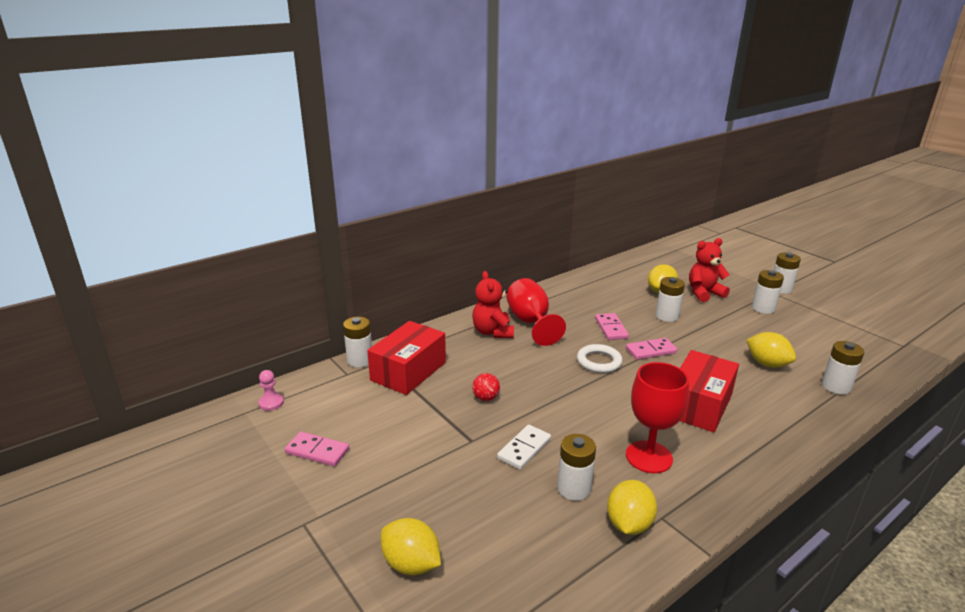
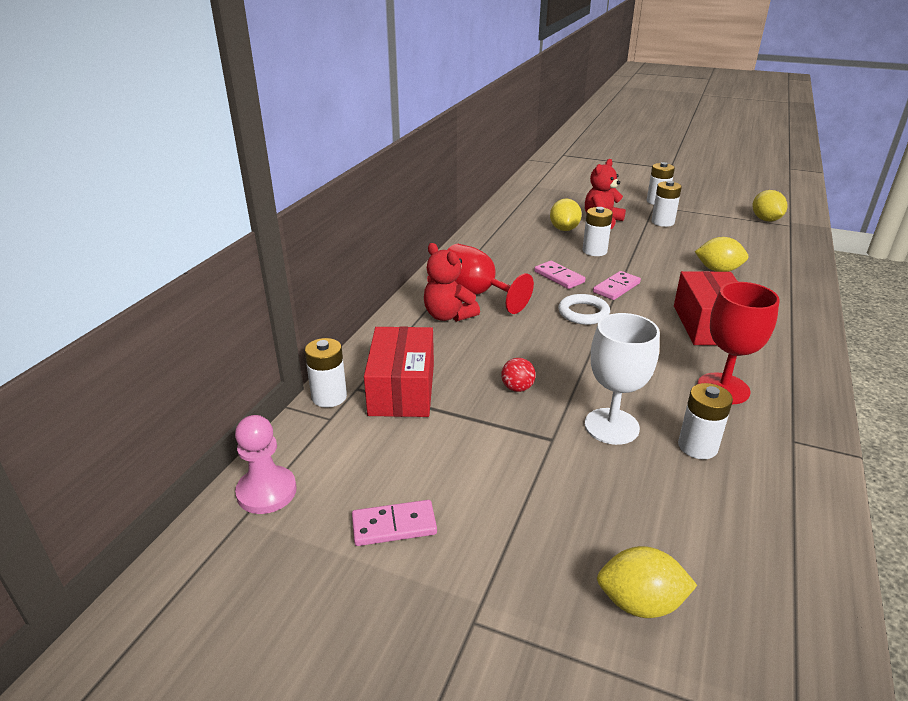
camera: 30 degrees left, 5 degrees up
pink pawn [258,370,284,411] -> pink pawn [235,415,297,514], size x1.65
white domino [497,425,551,470] -> white goblet [585,313,660,445]
yellow lemon [607,480,657,535] -> yellow lemon moved to [753,190,787,222]
white battery [822,341,864,394] -> none

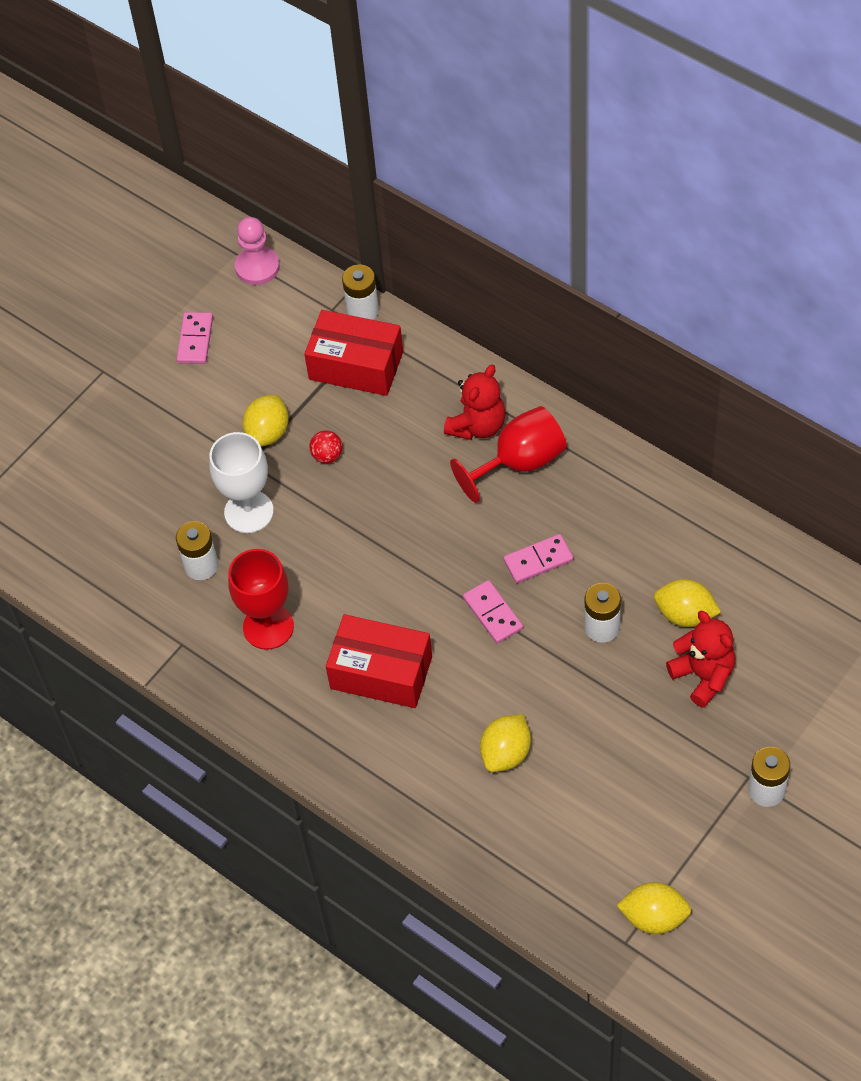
camera: 110 degrees right, 25 degrees up
red teddy bear [424,243,480,322] -> red teddy bear turned 150 degrees clockwise [444,365,506,440]
white ring [558,294,610,325] -> none
yellow lemon [597,546,697,618] -> yellow lemon moved to [243,395,289,446]
white battery [651,181,682,227] -> none

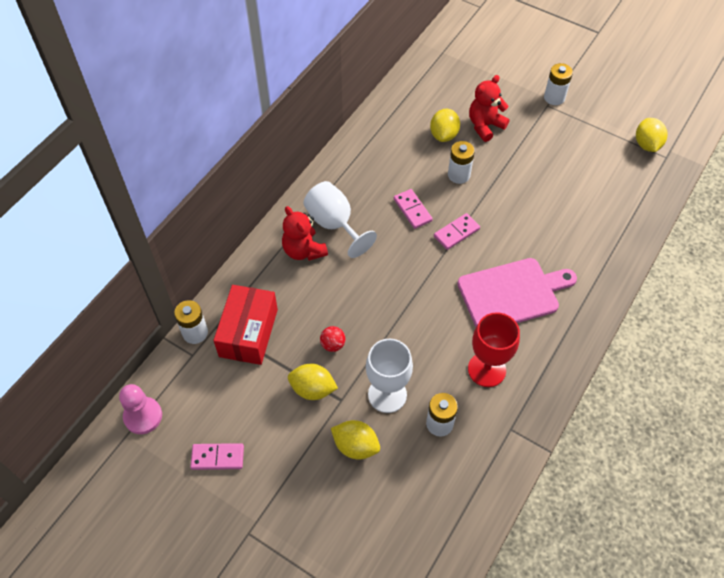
camera: 100 degrees left, 0 degrees up
red box [326,614,432,708] -> pink cutting board [457,258,577,327]
red teddy bear [444,365,506,440] -> red teddy bear turned 150 degrees counterclockwise [282,206,328,261]
red goblet [450,406,567,503] -> white goblet [303,181,377,258]
yellow lemon [480,714,531,772] -> yellow lemon moved to [331,420,380,460]

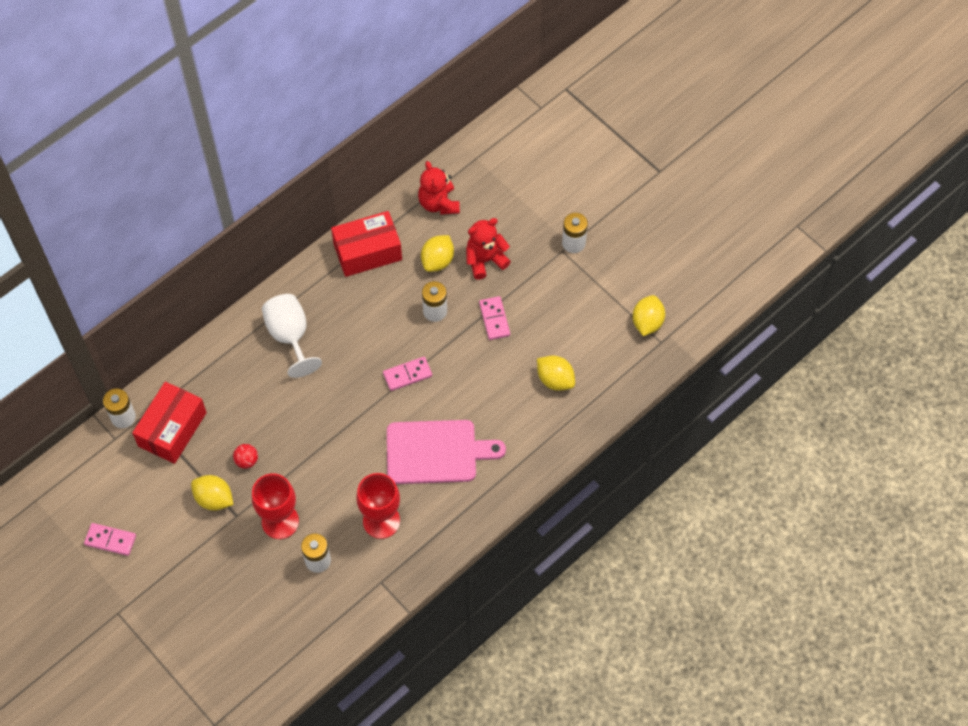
camera: 15 degrees right, 5 degrees up
pink pawn [119,384,162,434] -> none
red teddy bear [282,206,328,261] -> red teddy bear moved to [418,161,460,215]
yellow lemon [331,420,380,460] -> yellow lemon moved to [537,356,575,391]
white goblet [366,339,413,413] -> red goblet [252,473,299,539]
pink domino [394,189,433,229] -> pink domino moved to [479,296,510,340]
none -> red box [331,211,402,277]

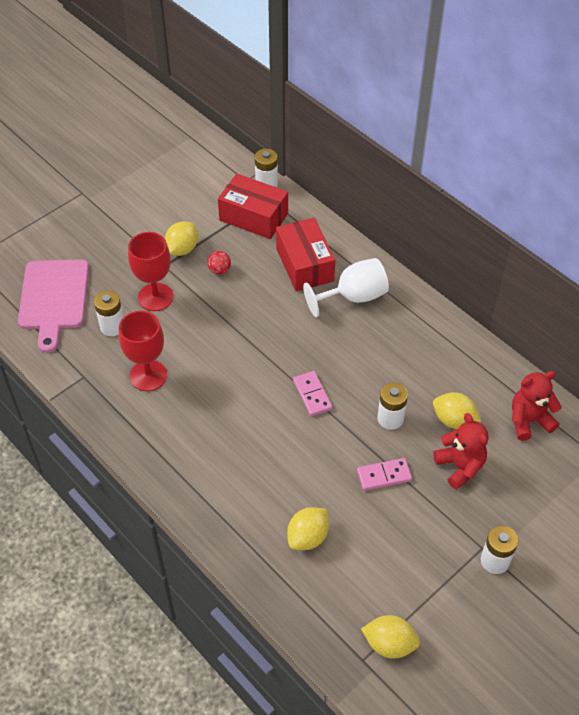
camera: 90 degrees right, 10 degrees down
pink domino [84,523,136,556] -> none
red box [331,211,402,277] -> red box moved to [276,218,335,291]
pink cutting board [387,420,506,484] -> pink cutting board moved to [18,259,89,353]

